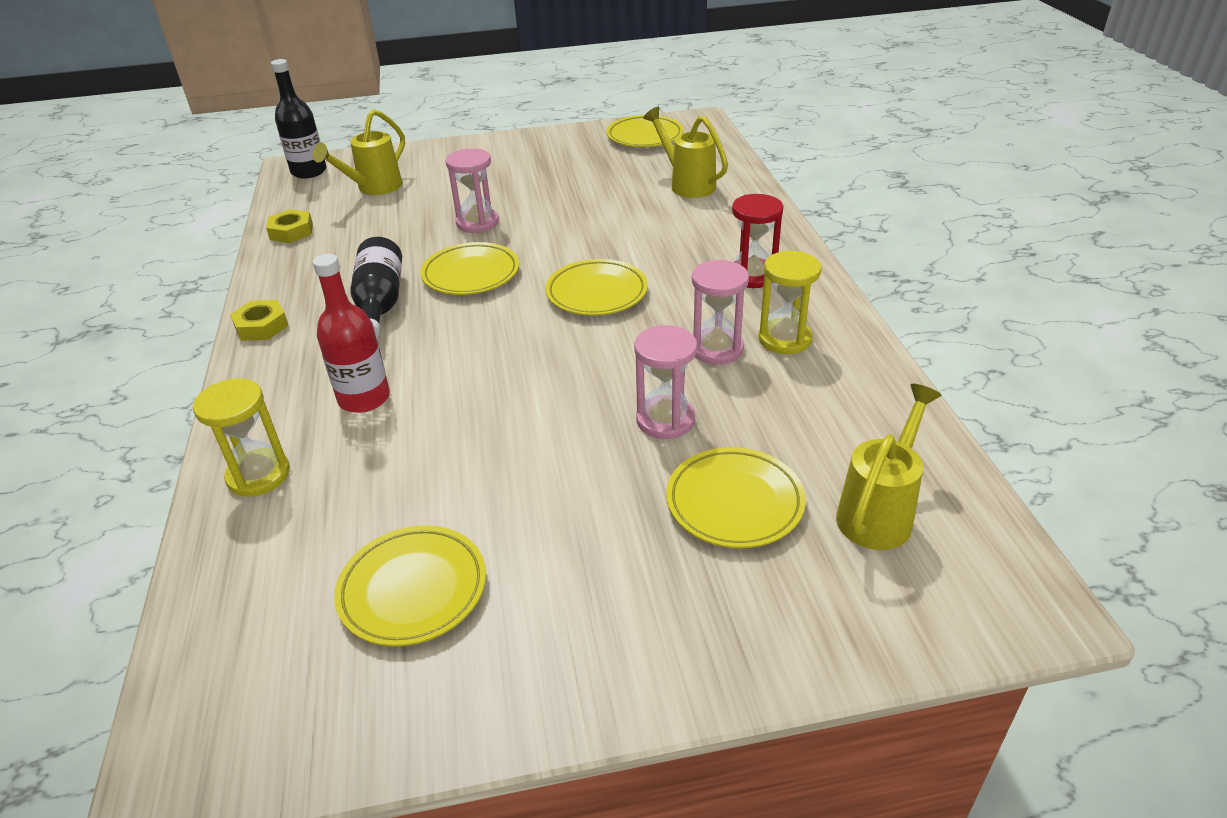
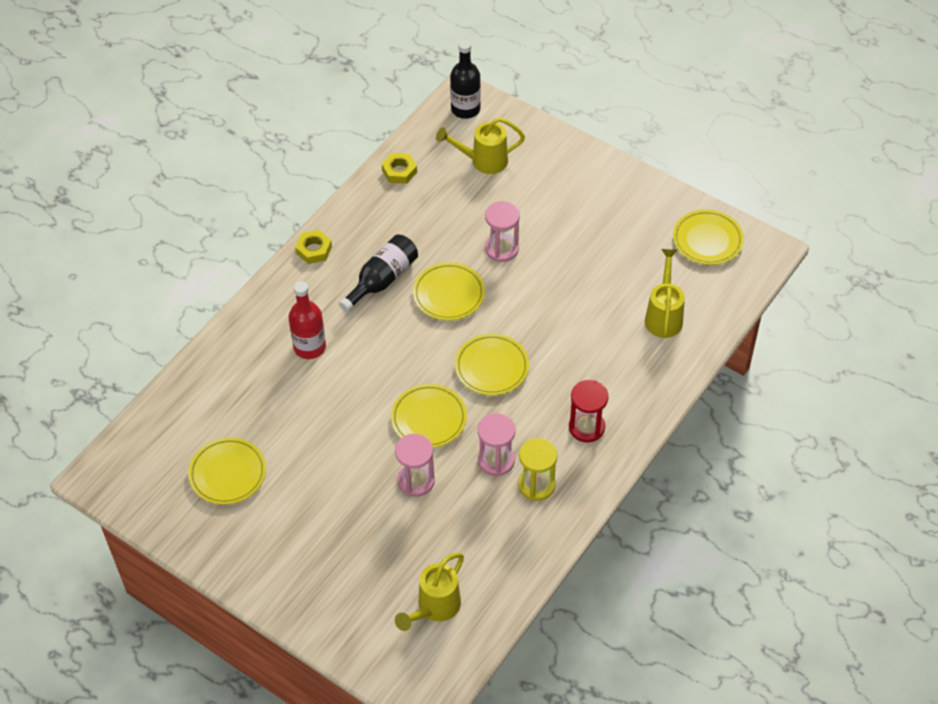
camera: 45 degrees right, 15 degrees up
yellow hourglass [193,378,290,497] -> none
yellow plate [666,447,806,548] -> yellow plate moved to [391,384,467,448]
yellow watering can [836,384,942,550] -> yellow watering can turned 135 degrees clockwise [395,553,464,631]

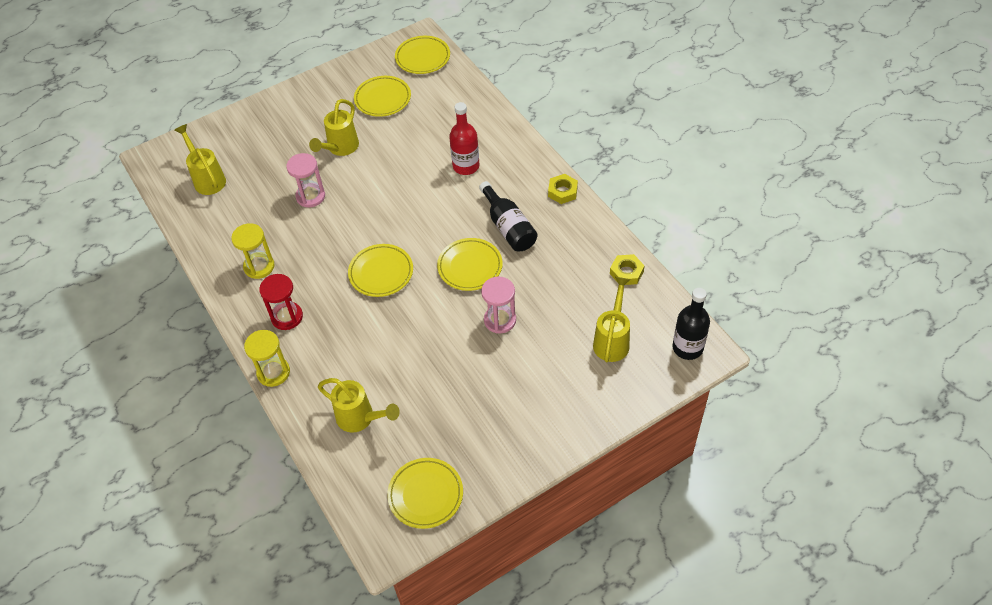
camera: 115 degrees right, 0 degrees up
yellow plate [391,384,467,448] -> yellow plate moved to [395,36,450,74]
pink hourglass [478,413,515,476] -> none
none -> yellow hourglass [244,330,290,387]
none -> yellow watering can [309,99,359,156]

